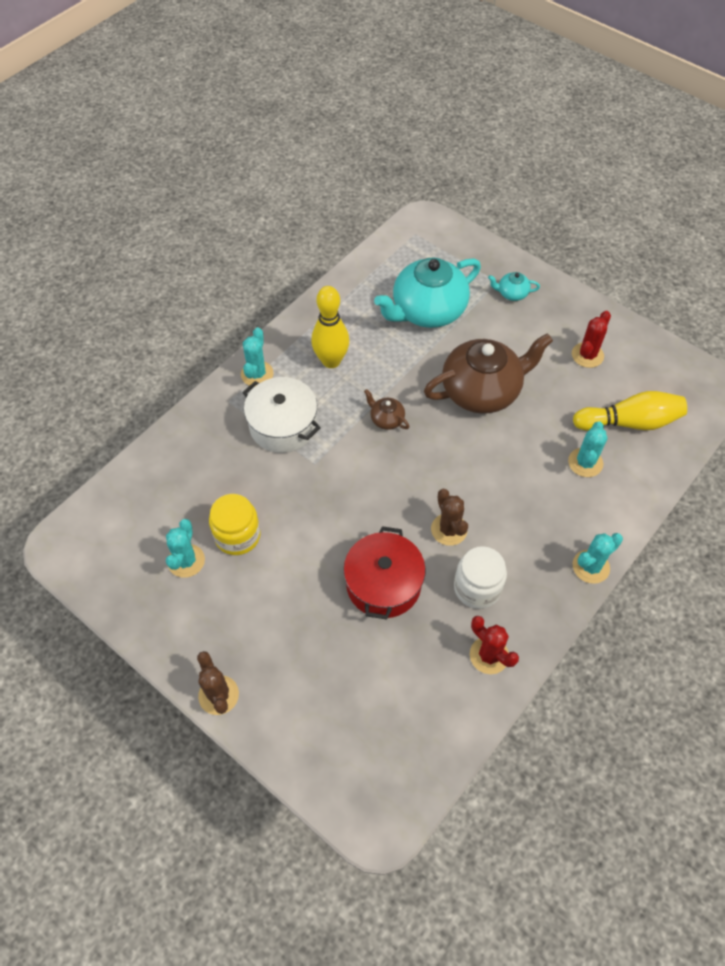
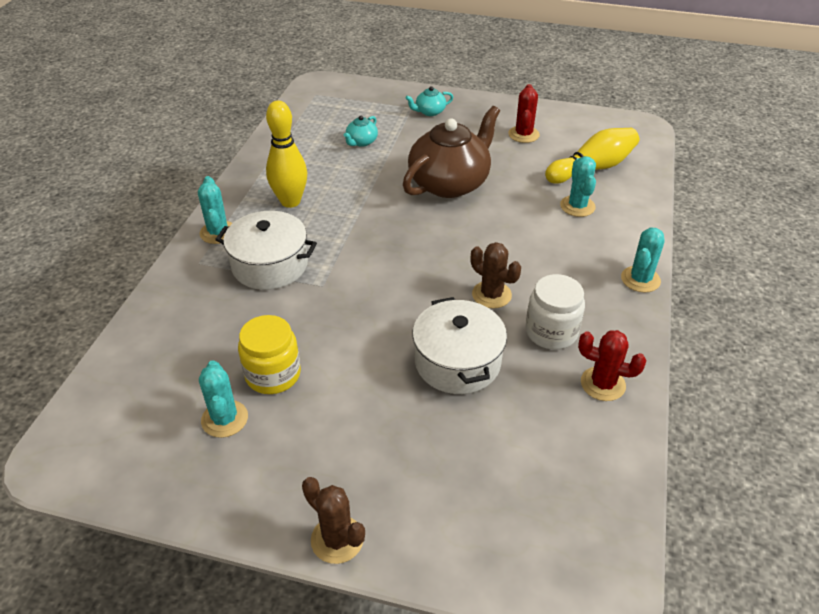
camera: 25 degrees left, 15 degrees down
red pot [343,526,426,620] -> white pot [412,297,507,394]
brown teapot [364,389,409,430] -> none
turquoise teapot [374,257,481,328] -> turquoise teapot [344,116,378,147], size x0.42

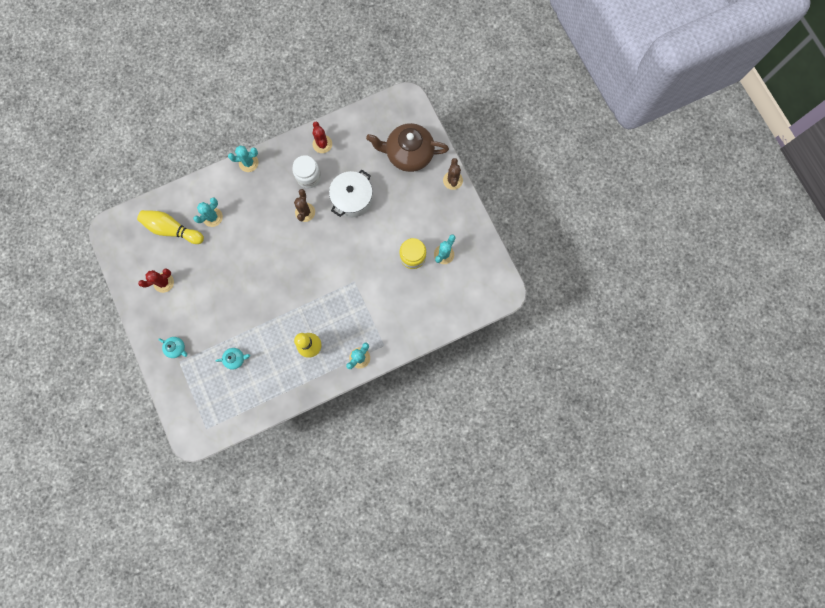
camera: 130 degrees left, 35 degrees up
white pot [215,211,317,290] -> none
brown teapot [403,106,500,198] -> brown teapot moved to [366,123,449,172]

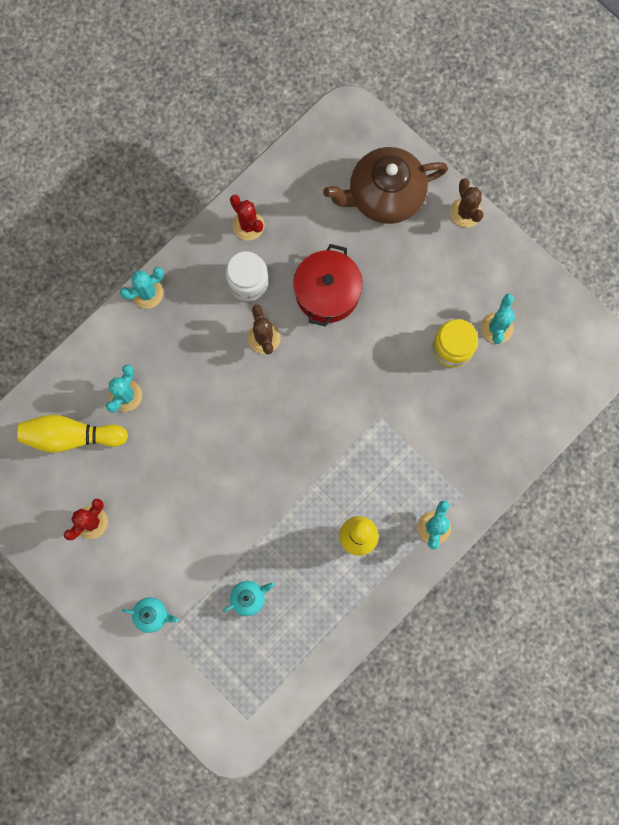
camera: 20 degrees left, 0 degrees up
white pot [329,170,373,218] -> red pot [293,244,363,327]

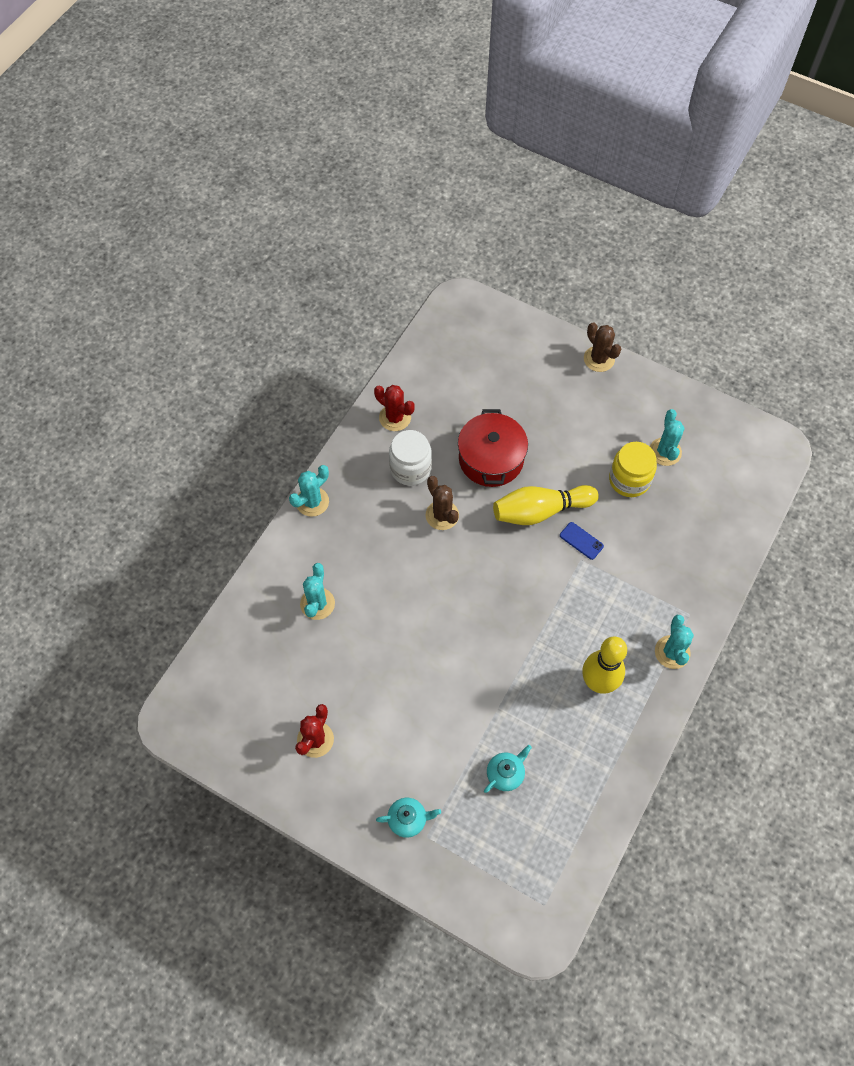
camera: 15 degrees left, 15 degrees down
yellow bowling pin [17,414,128,453] -> yellow bowling pin moved to [493,485,599,525]
brown teapot [323,147,448,224] -> none
none -> blue phone [560,522,604,560]

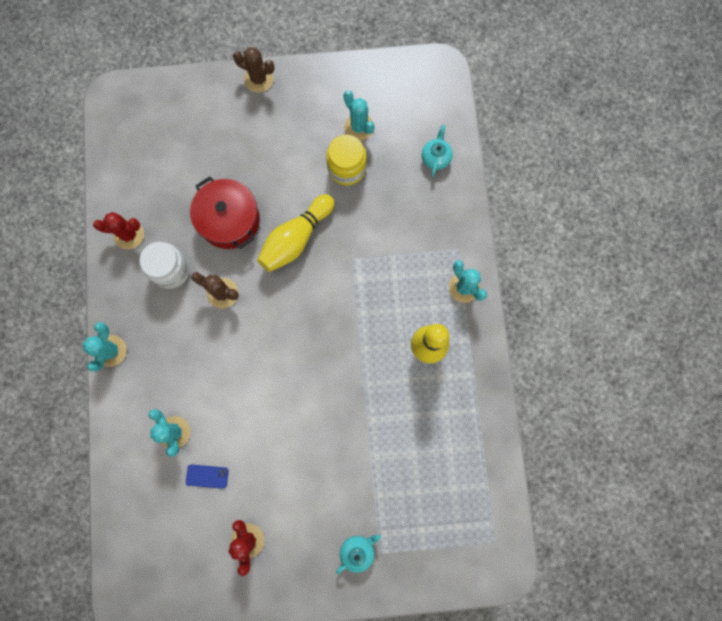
camera: 35 degrees left, 15 degrees up
turquoise teapot [484,745,532,793] -> turquoise teapot moved to [422,125,453,177]
blue phone [560,522,604,560] -> blue phone moved to [186,464,229,489]

